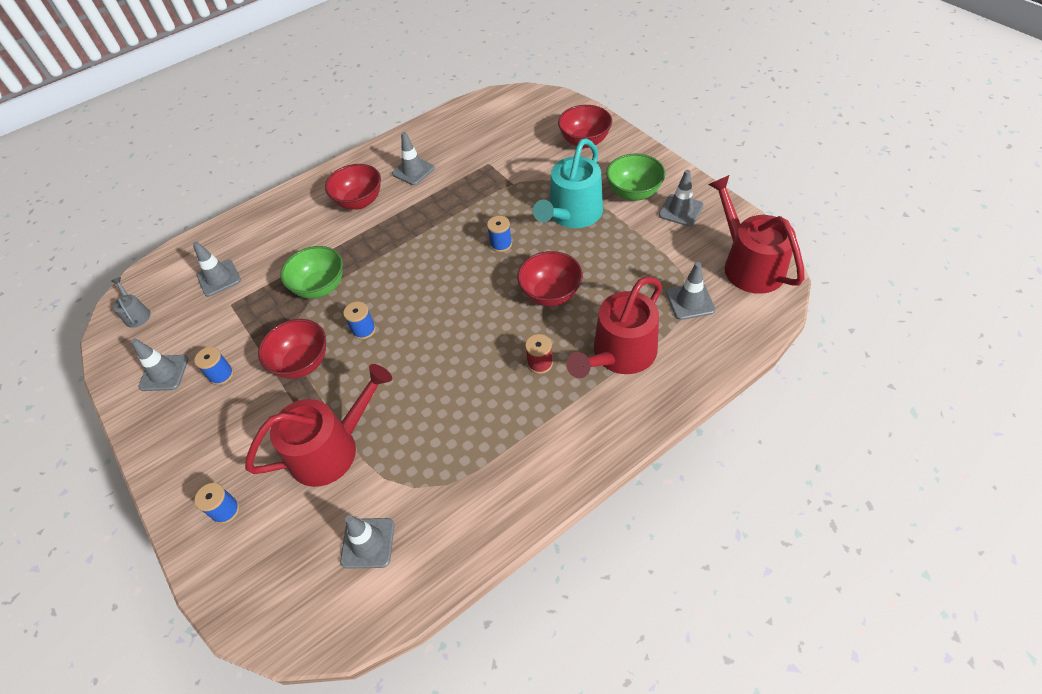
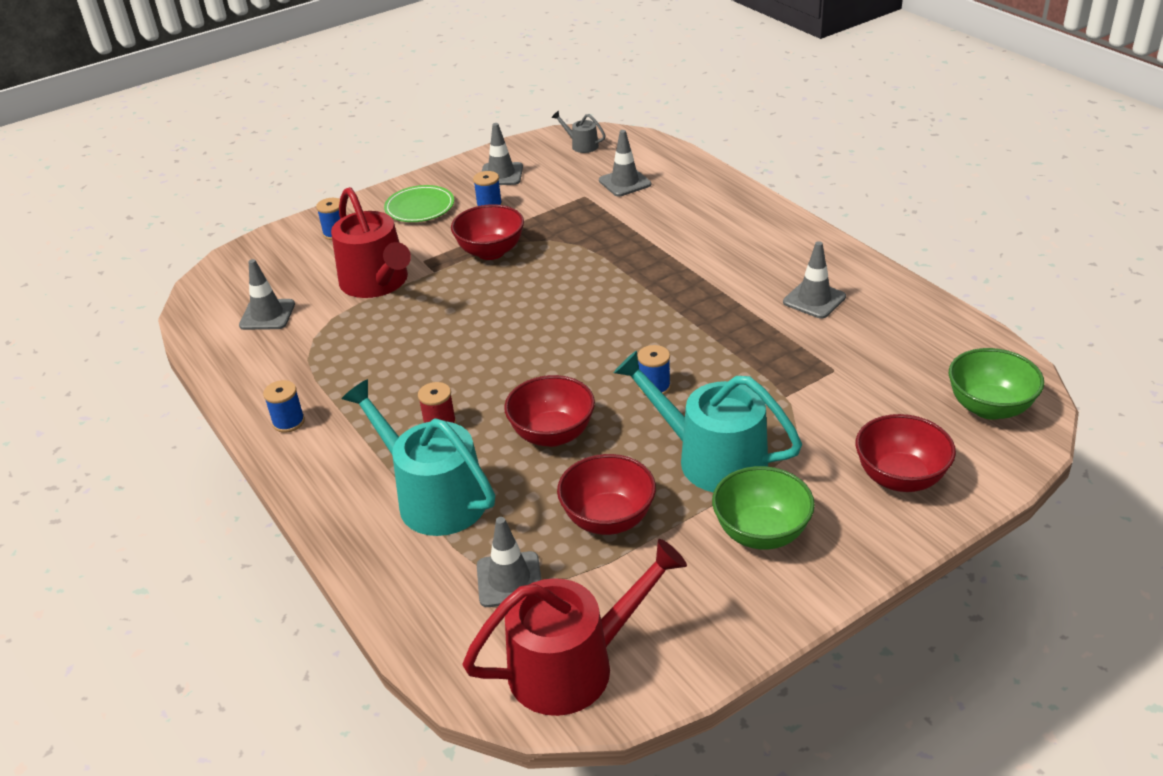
camera: 90 degrees right, 15 degrees down
grey watering can [111,277,151,328] -> grey watering can turned 120 degrees counterclockwise [552,111,605,153]
green bowl [280,246,343,299] -> green bowl moved to [949,348,1044,420]
red bowl [325,164,381,209] -> red bowl moved to [557,454,656,535]
blue spool [343,301,376,339] -> blue spool moved to [263,380,305,433]
red watering can [566,277,662,378] -> turquoise watering can [342,379,495,536]
grey traffic cone [659,170,704,227] -> none
none -> green plate [384,185,454,222]

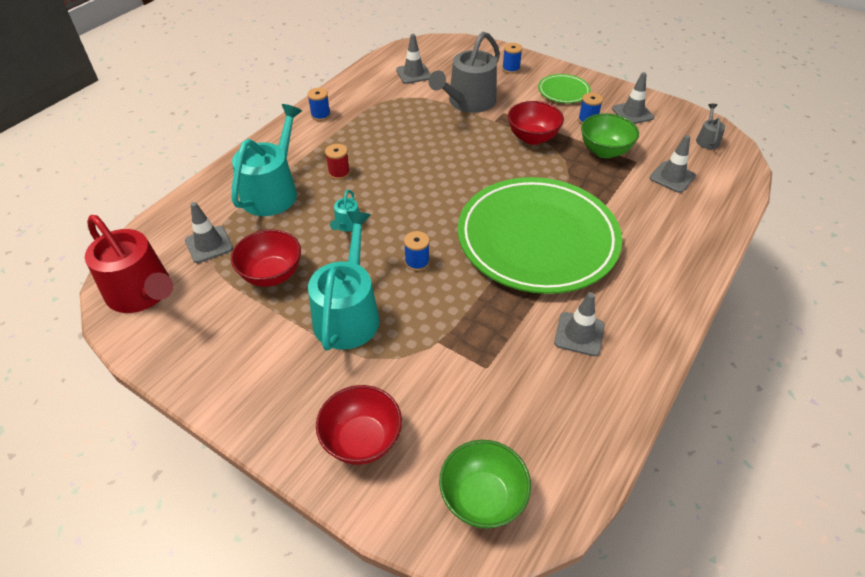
camera: 65 degrees right, 10 degrees up
red watering can [331,187,411,298] -> grey watering can [429,32,500,113]
red bowl [504,375,595,447] -> turquoise watering can [330,190,359,232]
green bowl [712,466,815,549] -> green bowl moved to [581,113,639,158]
none -> green plate [458,177,622,294]

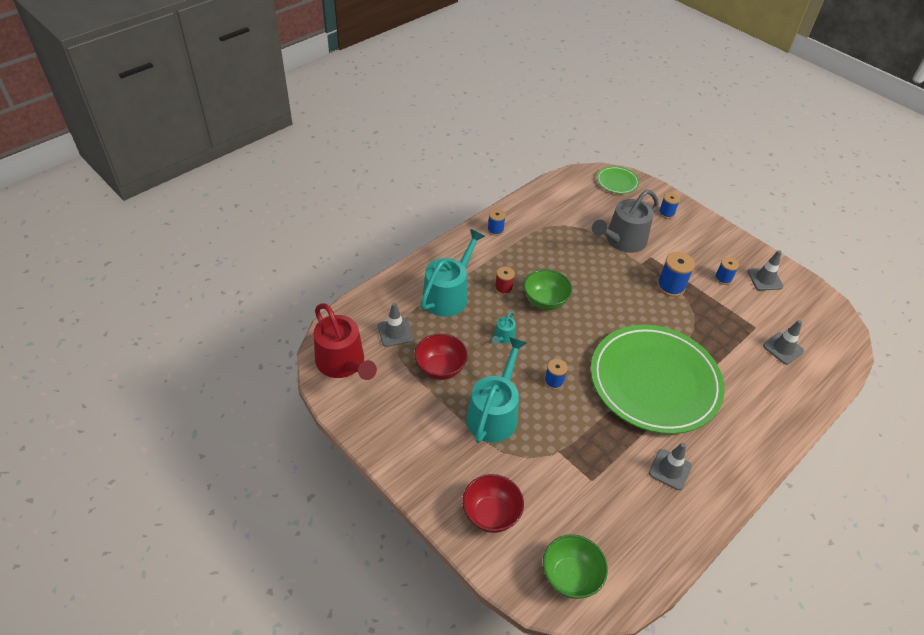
camera: 10 degrees right, 0 degrees up
grey traffic cone [396,34,431,84] -> none
red bowl [508,101,564,145] -> blue spool [657,252,695,297]
green plate [538,74,591,103] -> green plate moved to [597,166,639,194]
green bowl [581,113,639,158] -> green bowl moved to [524,269,572,310]
grey watering can [696,104,725,149] -> none

